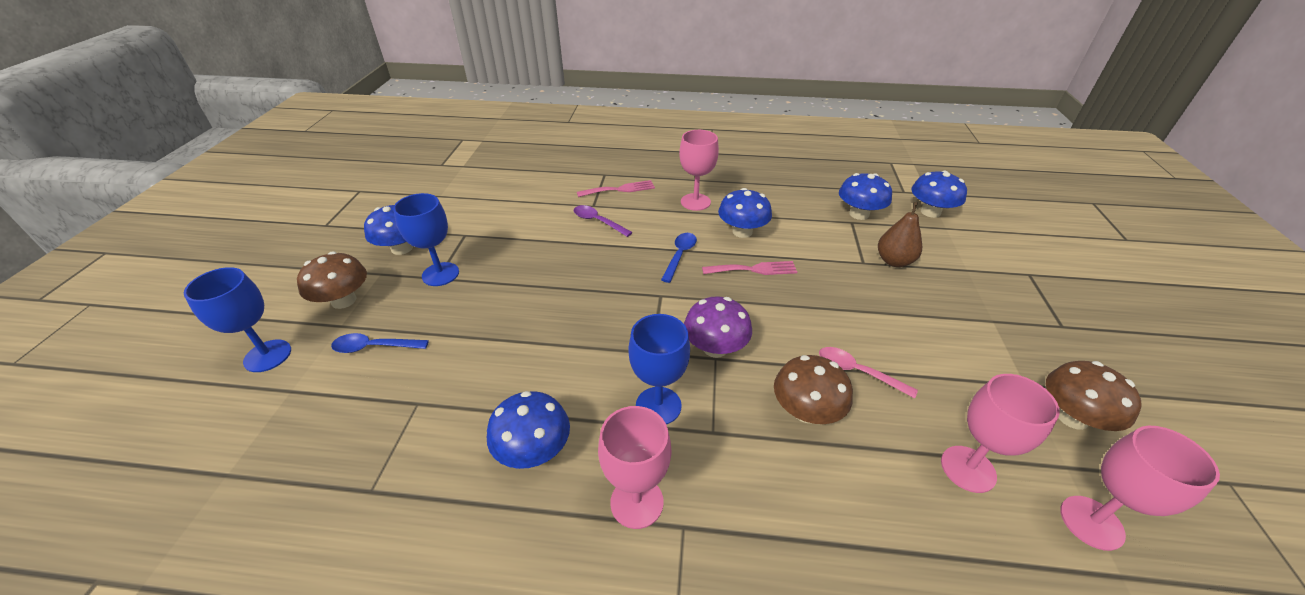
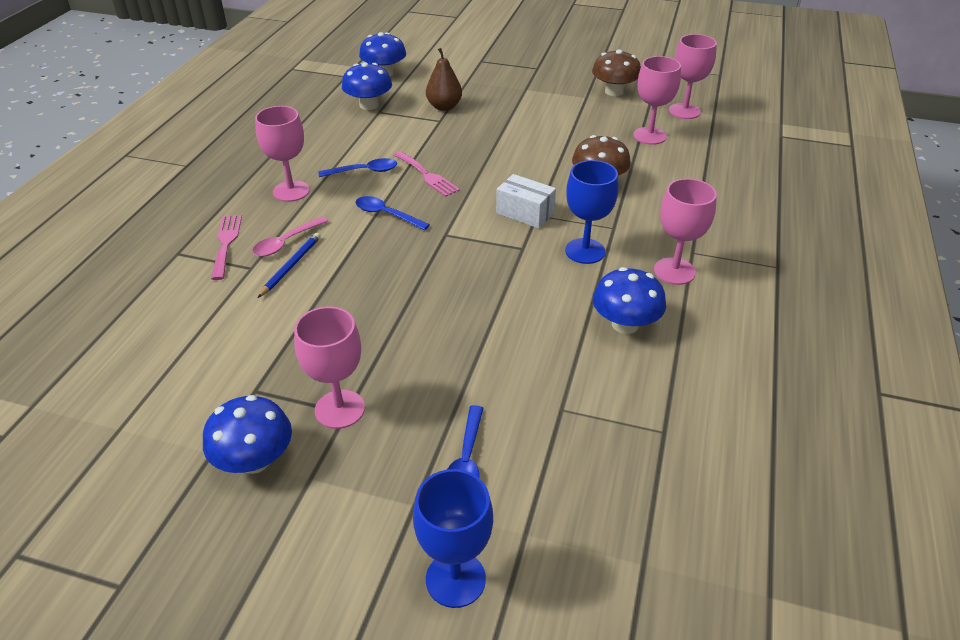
camera: 80 degrees left, 0 degrees up
brown mushroom [297,251,367,309] -> none
blue goblet [393,193,459,286] -> pink goblet [294,307,365,429]
purple spoon [573,205,633,237] -> blue pencil [258,233,321,298]
purple mushroom [684,296,752,358] -> white box [496,174,556,228]
pink fork [702,261,797,275] -> pink fork turned 135 degrees clockwise [394,151,460,197]
blue mushroom [718,188,772,238] -> blue spoon [319,158,397,177]
pink spoon [819,347,918,398] -> pink spoon moved to [252,216,328,257]

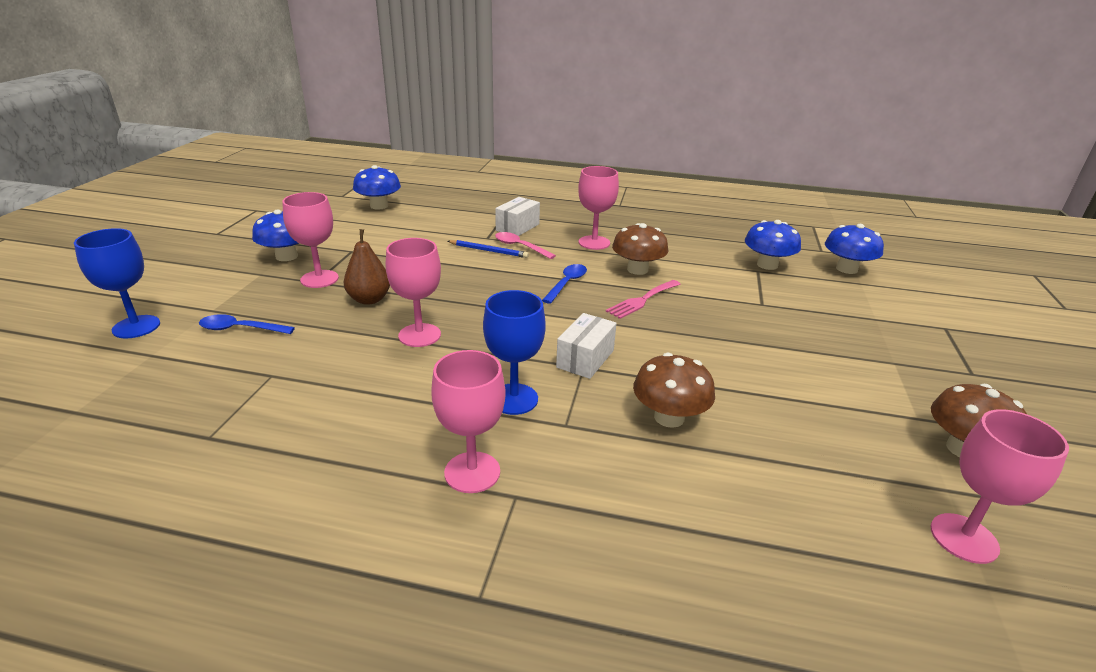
camera: 85 degrees right, 10 degrees down
pink fork [211,215,242,280] -> white box [495,197,540,236]
blue spoon [319,158,397,177] -> brown mushroom [612,223,668,275]
brown pear [426,48,462,111] -> brown pear moved to [343,229,390,305]
blue mushroom [593,267,666,334] -> blue mushroom moved to [353,165,401,210]
pink goblet [633,56,681,145] -> pink goblet moved to [386,238,441,347]

